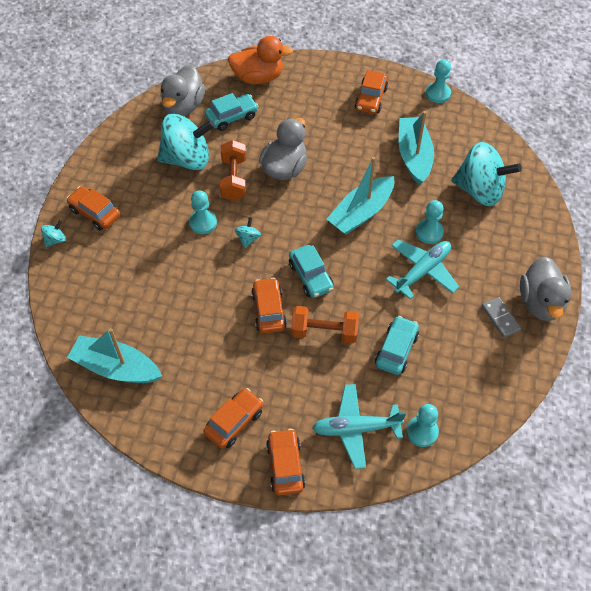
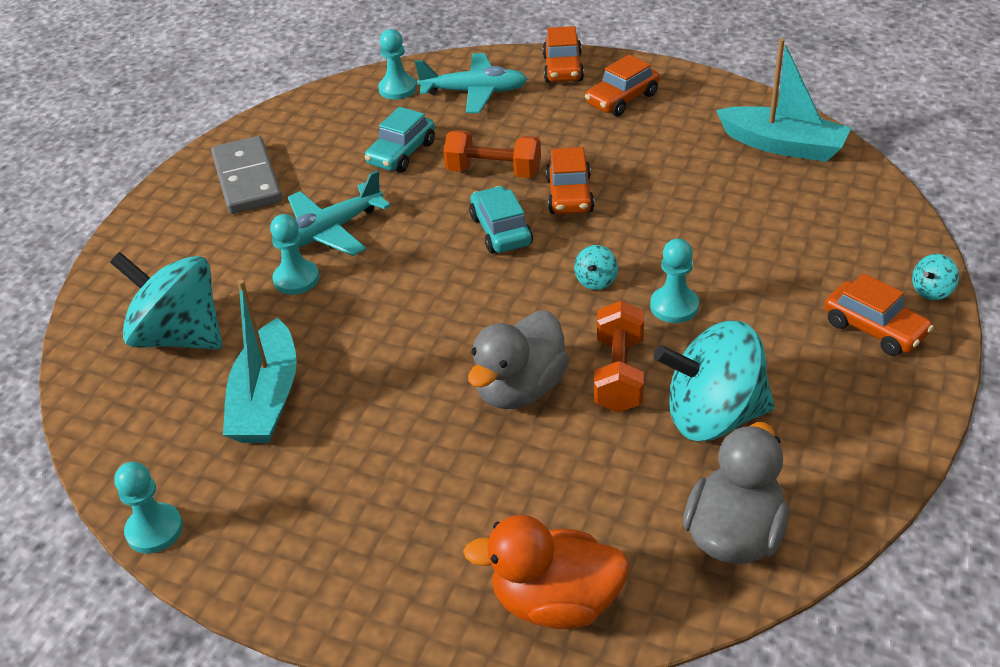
camera: 170 degrees left, 15 degrees down
turquoise car [205,93,258,131] -> none
turquoise boat [327,157,394,235] -> none
orange car [355,70,388,114] -> none
grey domino [482,297,521,338] -> grey domino [211,136,282,214], size x1.84
grey duck [520,256,571,321] -> none

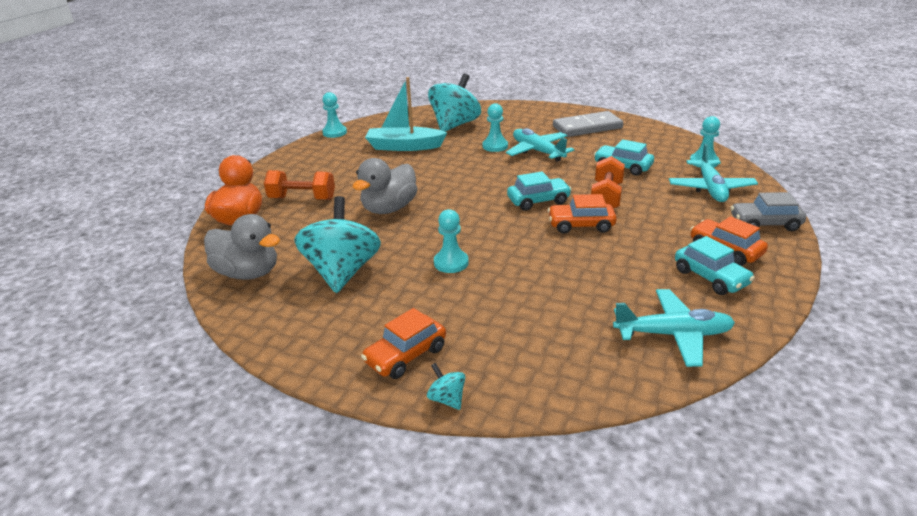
camera: 90 degrees right, 10 degrees down
grey duck [468,311,569,409] -> grey duck turned 90 degrees counterclockwise [352,158,418,214]
orange car [542,26,584,83] -> grey car [731,192,806,231]
turquoise spinning top [574,245,618,290] -> none
orange dumbbell [594,301,644,413] -> orange dumbbell moved to [264,170,335,200]
turquoise boat [716,38,851,162] -> turquoise plane [613,289,735,367]
none -> turquoise car [675,236,755,295]

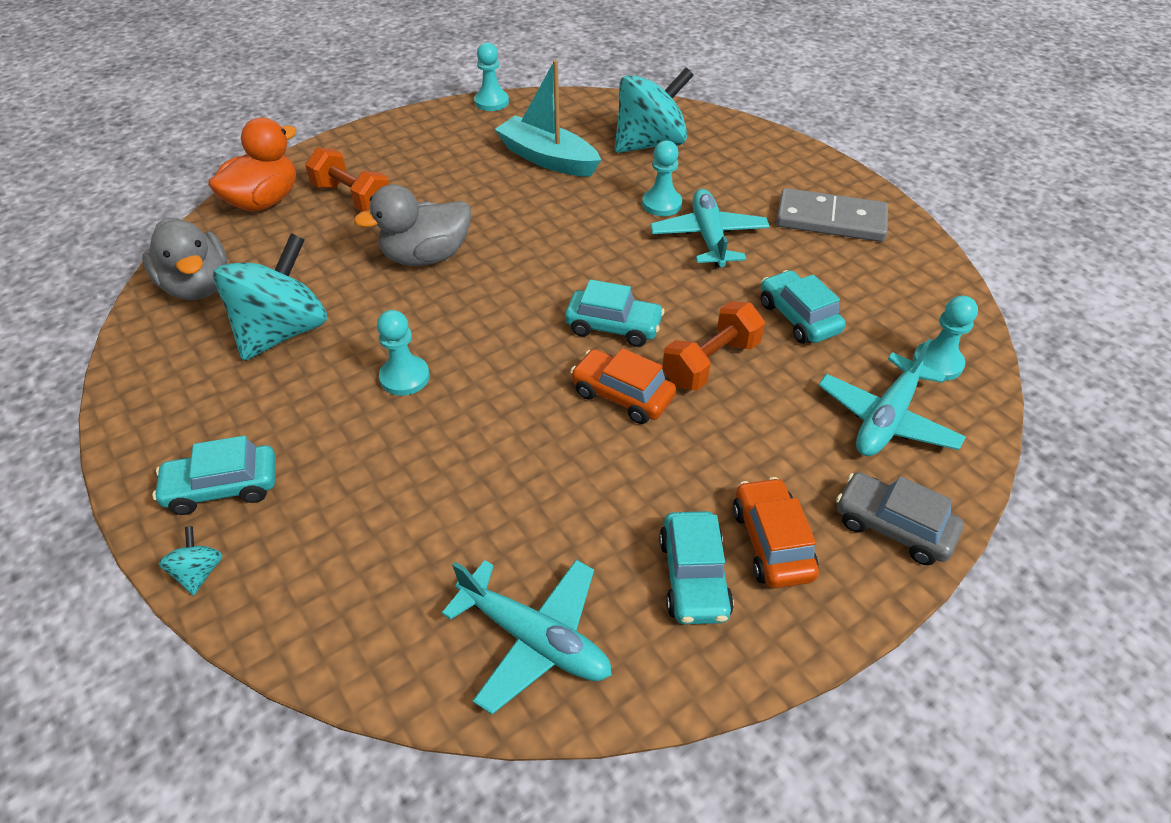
camera: 30 degrees right, 15 degrees up
orange car [361,308,446,379] -> turquoise car [152,436,276,515]

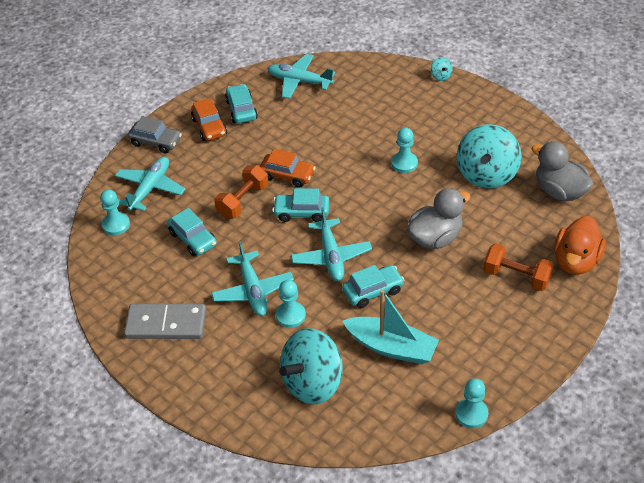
camera: 170 degrees right, 0 degrees up
turquoise car [152,436,276,515] -> turquoise car moved to [342,265,404,308]
none -> turquoise plane [291,207,372,281]

